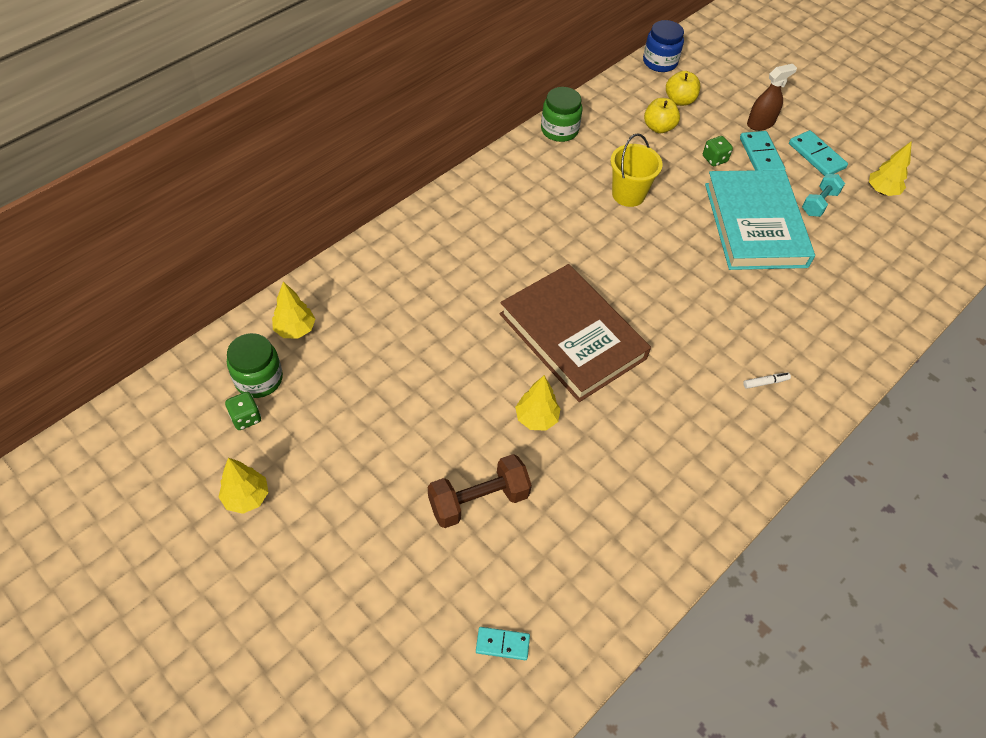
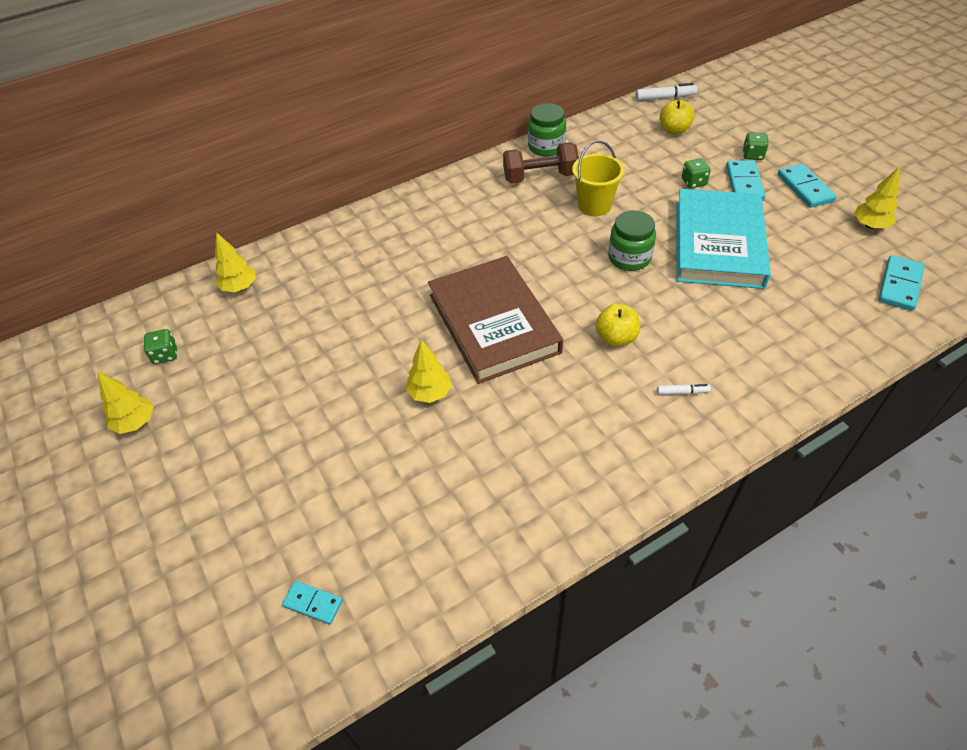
camera: 20 degrees right, 5 degrees down
green jar [227,333,283,398] -> green jar moved to [608,210,656,271]
brown dumbbell [428,454,532,528] -> brown dumbbell moved to [503,142,579,183]
blue jar [643,20,684,72] -> white marker [636,83,697,101]
yellow apple [644,98,680,133] -> yellow apple moved to [595,304,640,346]
brown spray bottle [747,64,797,131] -> green dice [743,132,769,160]
turquoise dumbbell [802,174,845,217] -> none
none -> turquoise domino [878,255,924,311]

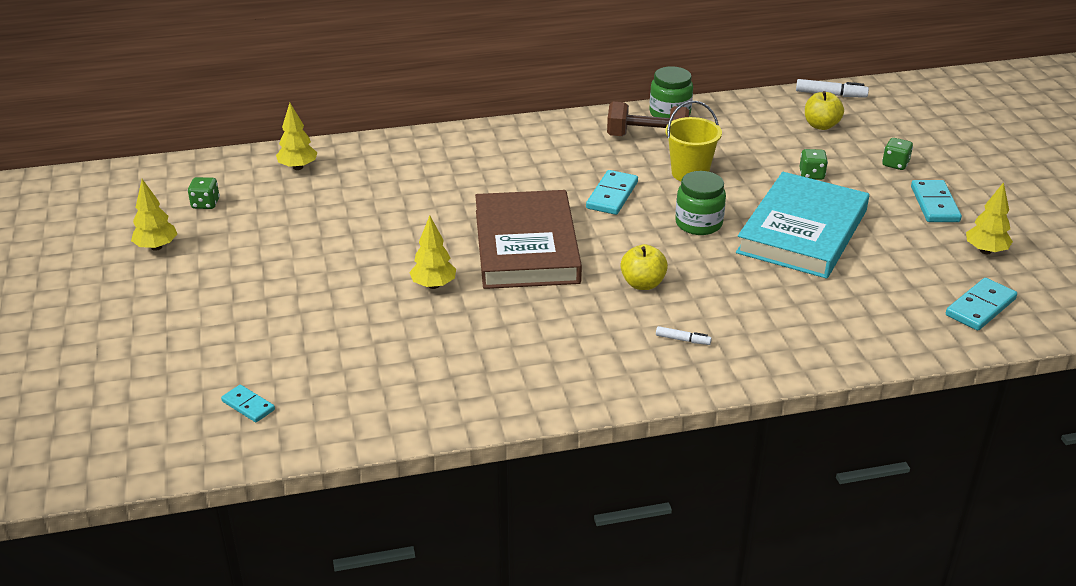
camera: 15 degrees right, 15 degrees down
turquoise domino [726,160,765,201] -> turquoise domino moved to [586,170,638,215]

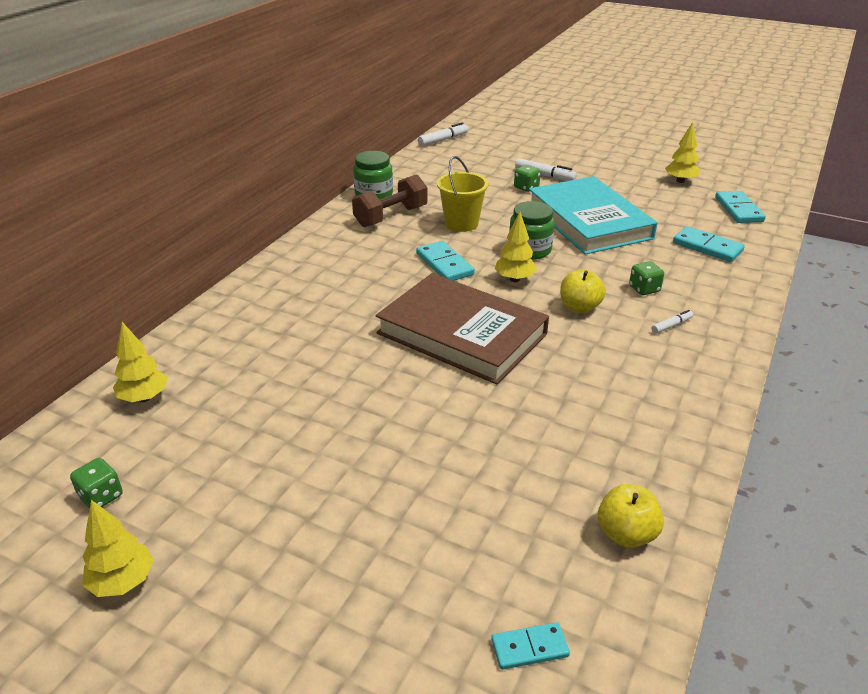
camera: 50 degrees left, 0 degrees up
yellow tree [409,216,456,289] -> yellow tree moved to [495,212,537,282]
yellow apple [805,91,844,130] -> yellow apple moved to [598,484,664,548]
green dice [882,138,913,170] -> green dice moved to [629,261,664,295]
turquoise domino [911,180,962,222] -> turquoise domino moved to [673,226,745,262]
none -> white marker [515,158,577,181]

